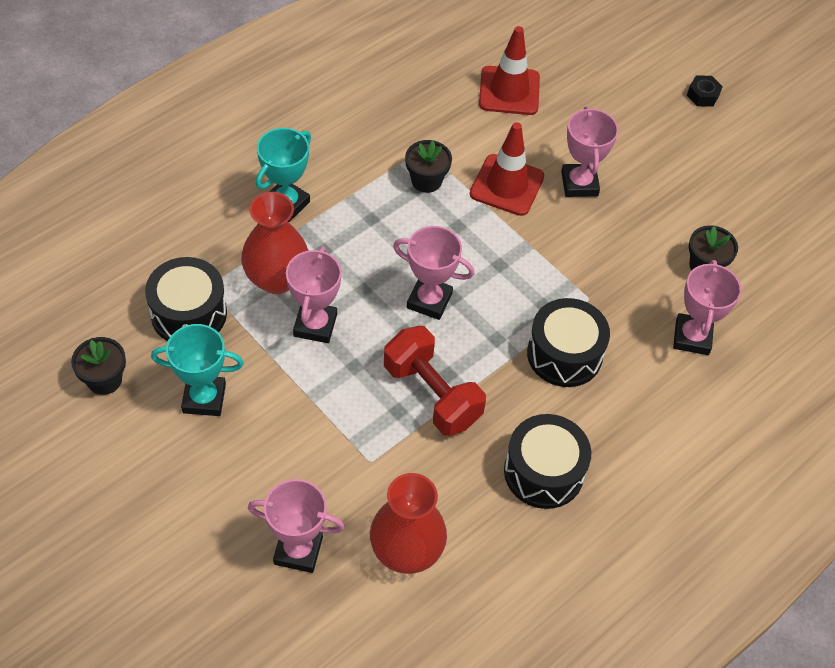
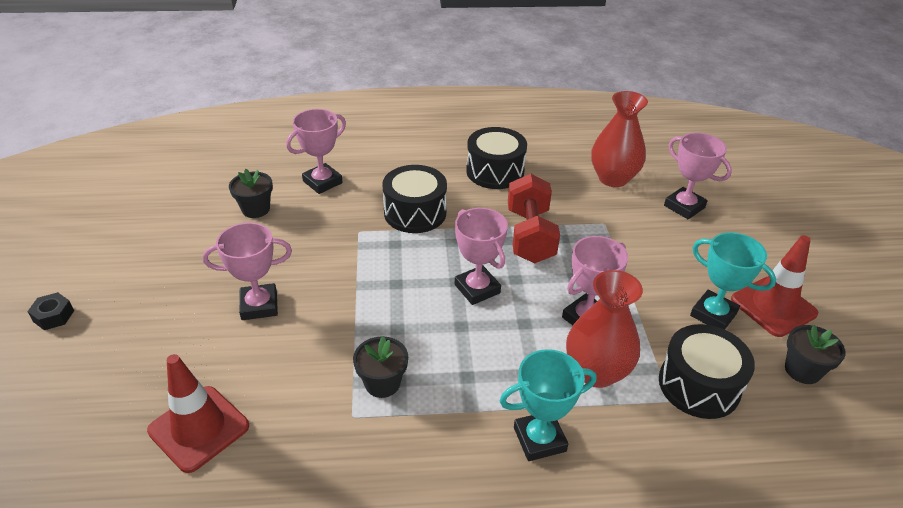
camera: 140 degrees left, 15 degrees down
red traffic cone [470,122,544,216] -> red traffic cone moved to [731,235,818,337]
pink trophy [561,106,618,197] -> pink trophy turned 45 degrees clockwise [203,222,292,320]

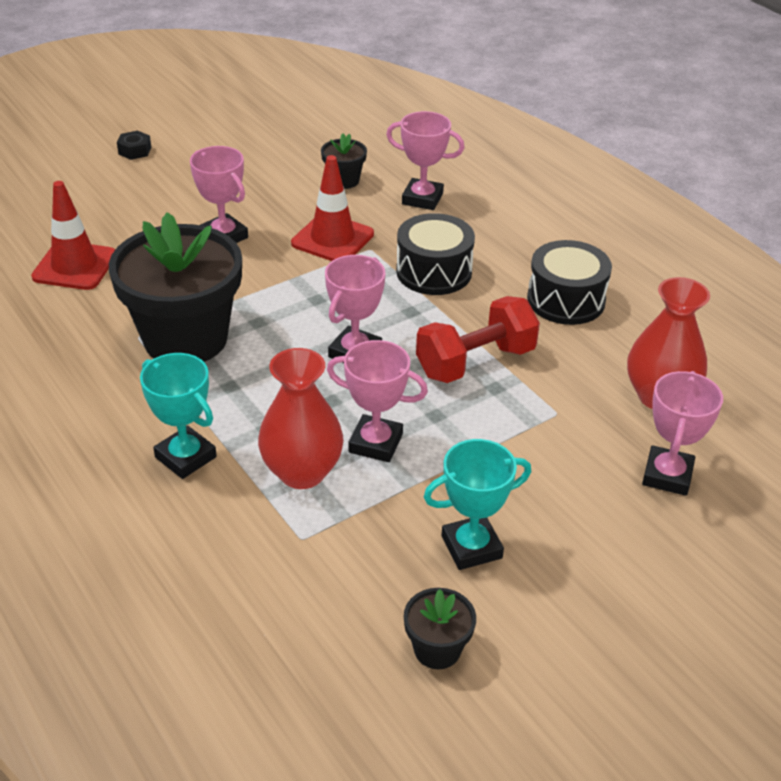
camera: 60 degrees right, 0 degrees up
black flower pot [353,336,408,398] -> black flower pot [109,212,242,362], size x2.31
black drum [659,324,755,419] -> none
turquoise trophy [690,232,776,330] -> turquoise trophy turned 60 degrees clockwise [424,439,531,570]
red traffic cone [731,235,818,337] -> red traffic cone moved to [291,155,374,261]

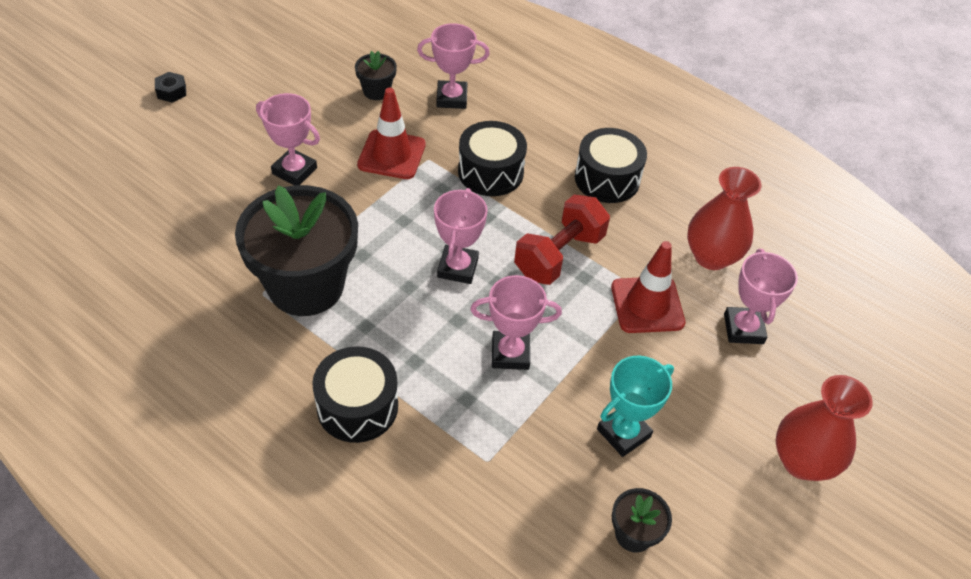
camera: 20 degrees left, 10 degrees up
red traffic cone [31,181,115,290] -> red traffic cone moved to [611,241,685,333]
turquoise trophy [140,353,217,479] -> black drum [312,346,398,443]
red vase [258,348,343,489] -> red vase moved to [776,375,873,481]

